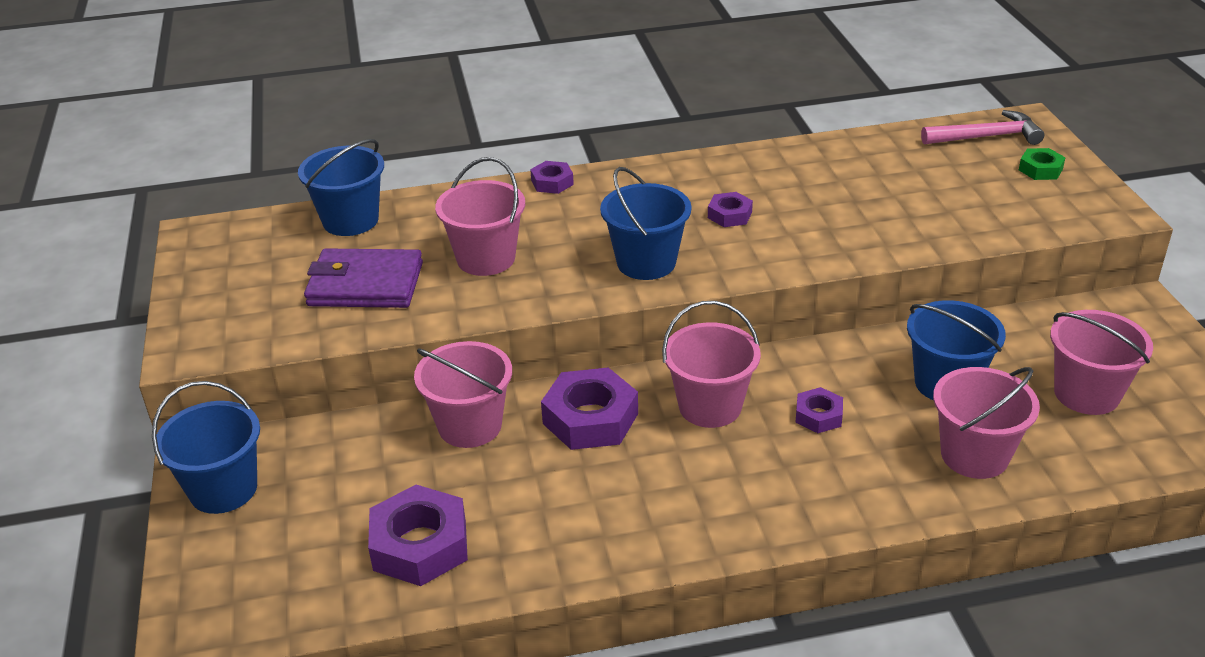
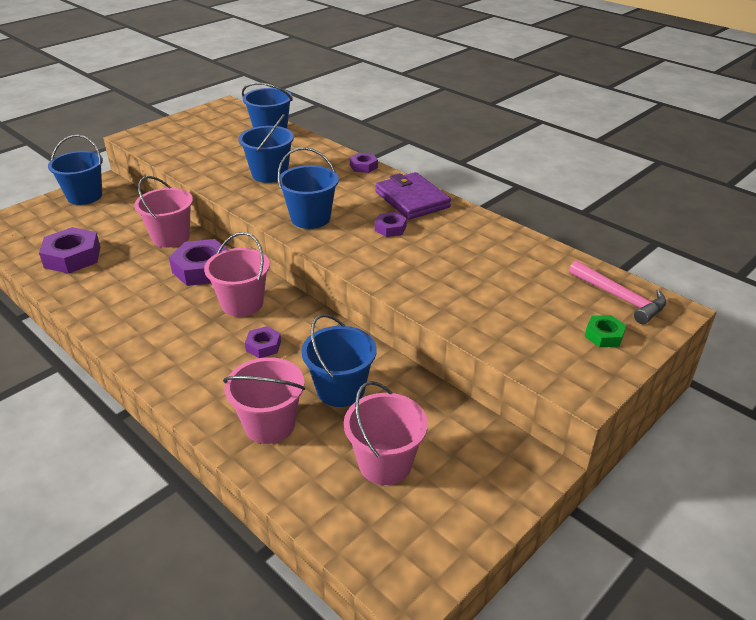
camera: 55 degrees right, 0 degrees up
purple wallet [304,248,423,308] -> purple wallet moved to [375,172,451,220]
pink bucket [435,157,525,276] -> blue bucket [238,114,294,183]

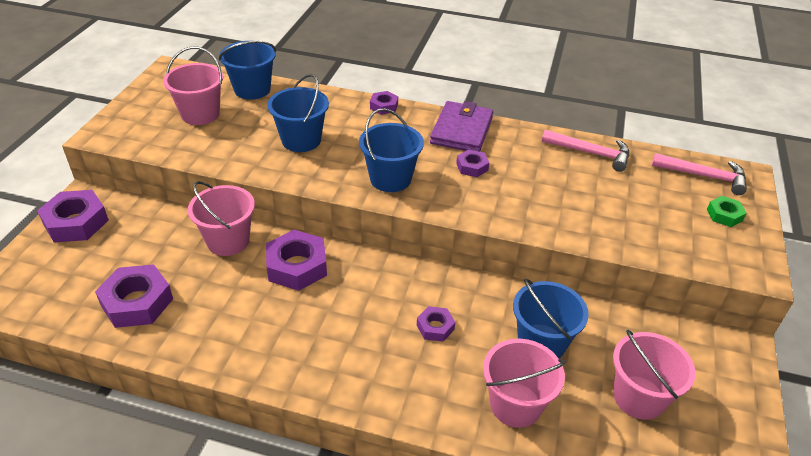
camera: 30 degrees left, 5 degrees up
blue bucket [48,135,103,205] -> purple nut [37,190,109,243]
pink bucket [204,232,270,317] -> pink bucket moved to [163,47,223,125]
purple wallet [375,172,451,220] -> purple wallet turned 75 degrees clockwise [430,101,493,152]
none -> pink hammer [542,130,629,172]

